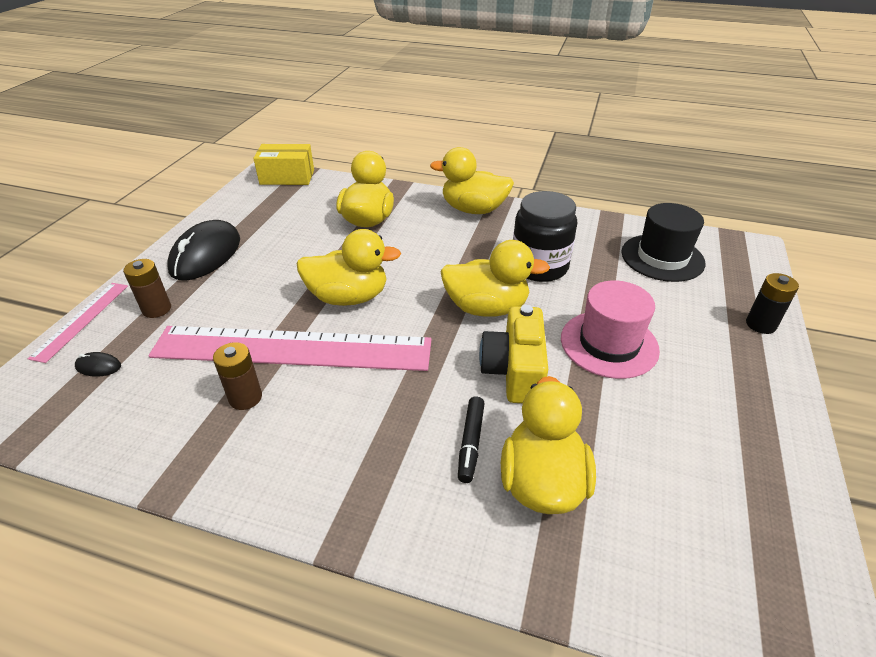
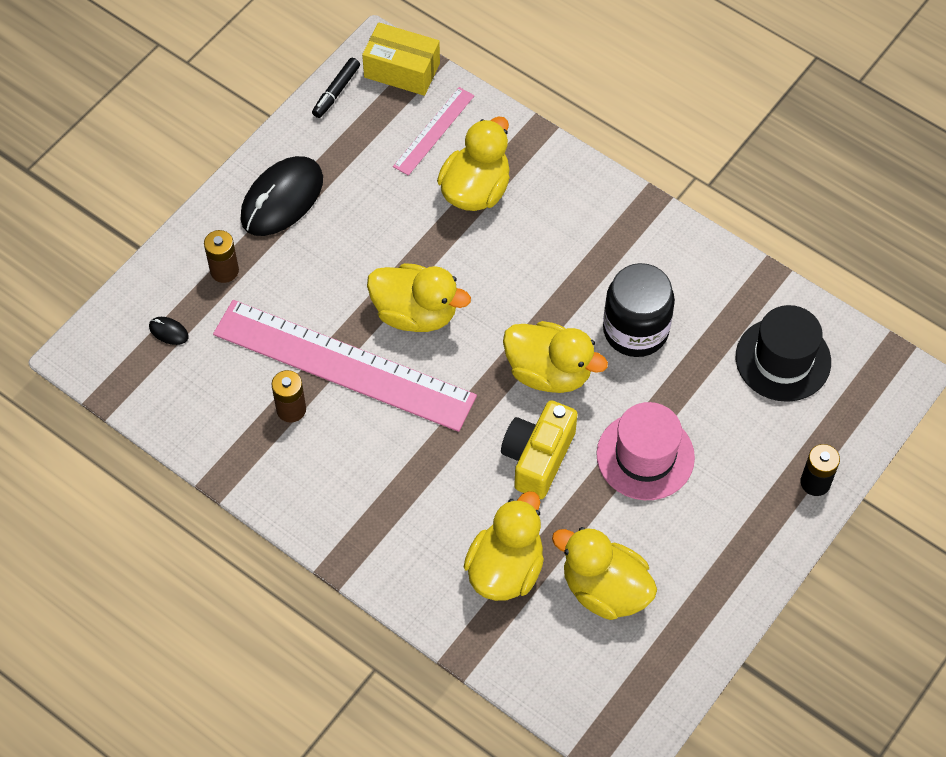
camera: 20 degrees right, 20 degrees up
pink ruler [28,283,128,363] -> pink ruler moved to [393,87,474,176]
yellow duck [430,147,514,214] -> yellow duck moved to [552,527,657,620]
black marker [458,397,485,483] -> black marker moved to [312,58,360,118]

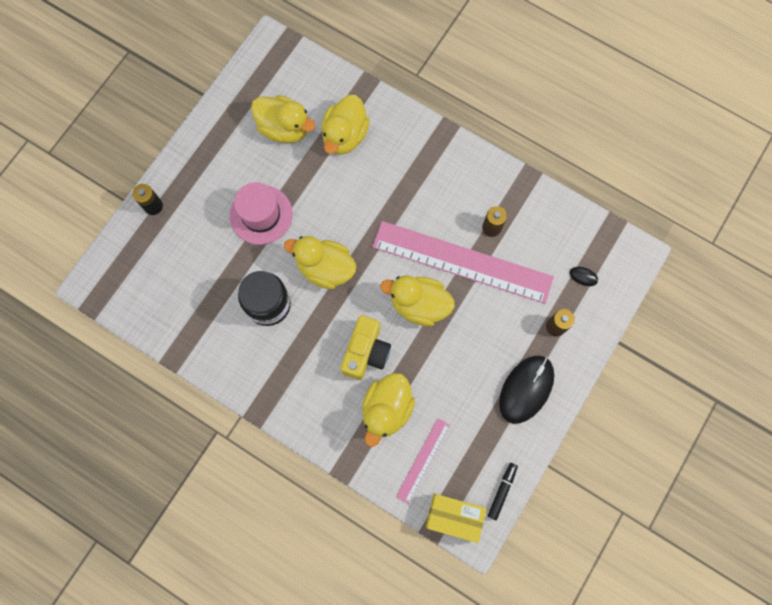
camera: 175 degrees right, 15 degrees up
yellow camera [501,400,578,499] -> yellow camera moved to [341,315,391,380]
black hat [736,305,831,402] -> none

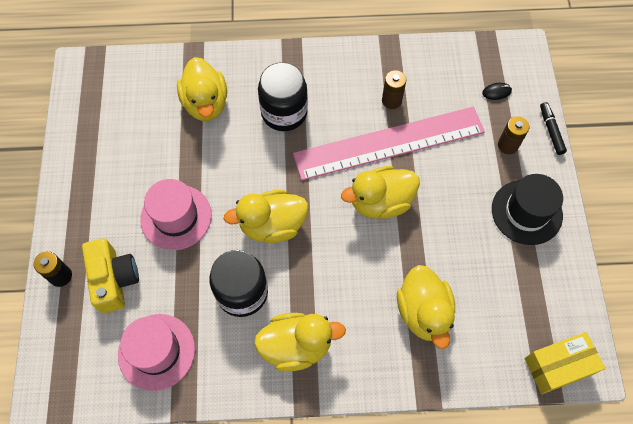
camera: 35 degrees left, 10 degrees down
yellow duck [251,95,315,143] -> yellow duck moved to [254,313,346,372]
yellow camera [341,315,391,380] -> yellow camera moved to [82,238,139,314]
pink ruler [396,418,450,504] -> none
black marker [488,463,518,520] -> black marker moved to [540,102,567,155]
black mouse [499,356,554,424] -> black hat [492,174,563,245]
none -> pink hat [118,314,195,391]
none -> black jar [258,62,308,131]

